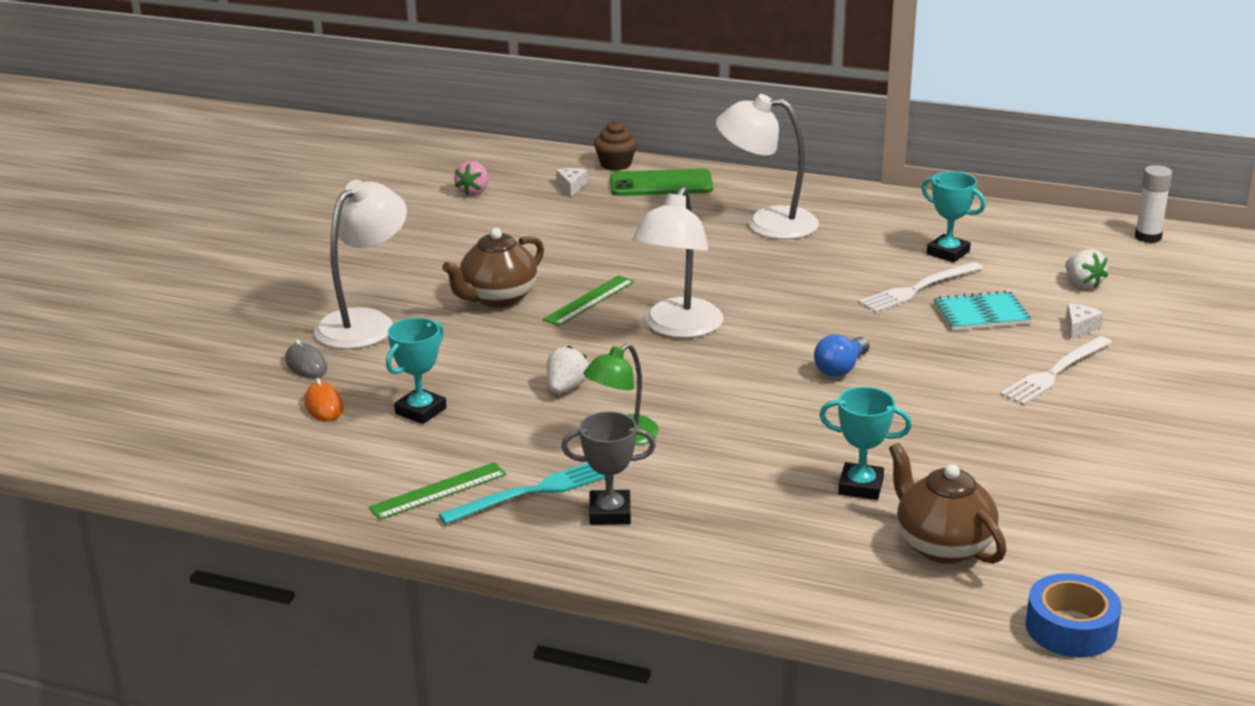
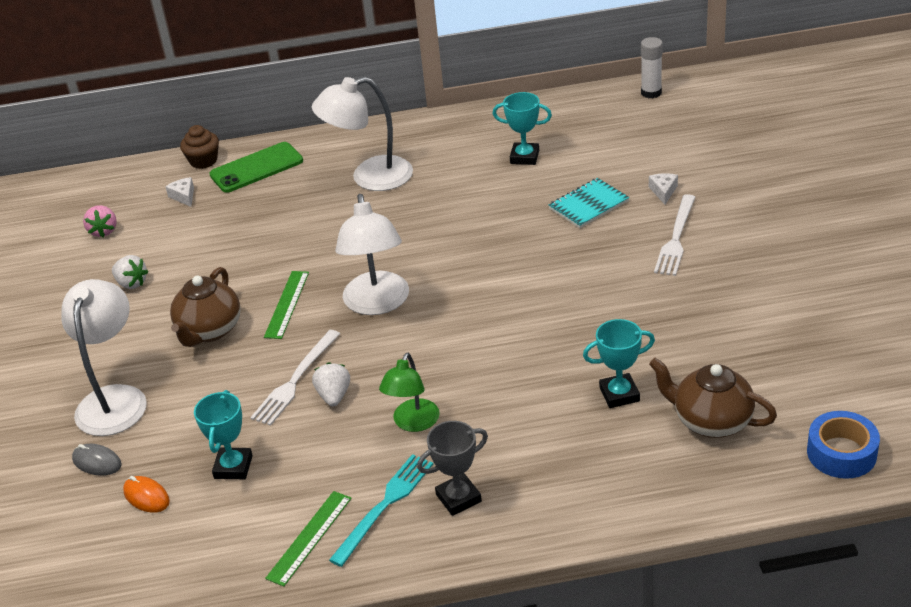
camera: 25 degrees left, 10 degrees up
blue light bulb [814,334,870,377] -> none
white fork [859,262,983,313] -> white fork moved to [250,330,340,426]
white strawberry [1065,249,1108,289] -> white strawberry moved to [112,255,149,289]

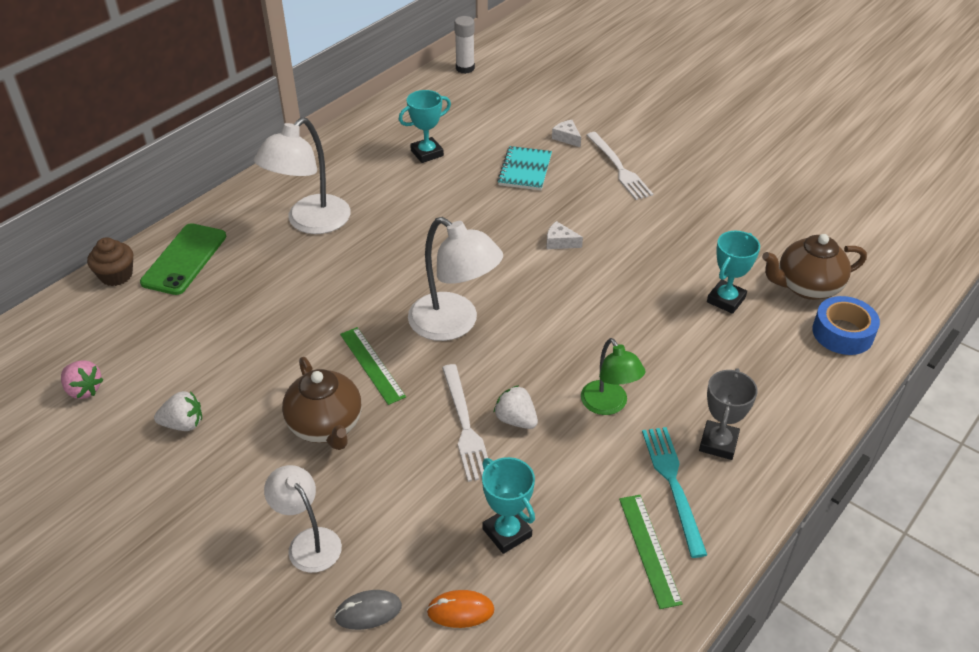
camera: 45 degrees left, 5 degrees up
white lamp [61,279,147,436] -> white lamp [264,465,342,573], size x0.62
white cheese [165,177,194,207] -> white cheese moved to [547,221,583,249]
blue tape [807,411,880,479] -> blue tape moved to [812,296,880,355]

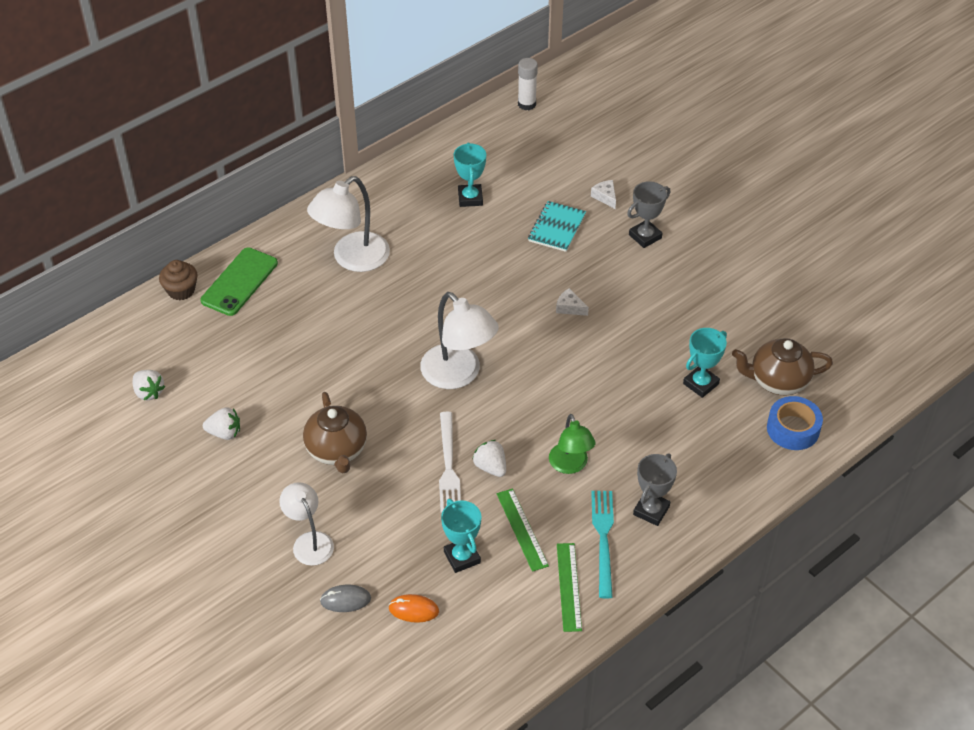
camera: 10 degrees right, 5 degrees up
pink strawberry [61,360,104,399] -> white strawberry [133,370,165,400]
green ruler [340,327,406,405] -> green ruler moved to [497,488,549,572]
turquoise trophy [399,90,451,163] -> turquoise trophy turned 75 degrees counterclockwise [454,142,486,207]
white fork [586,132,653,200] -> grey trophy [627,181,671,248]

